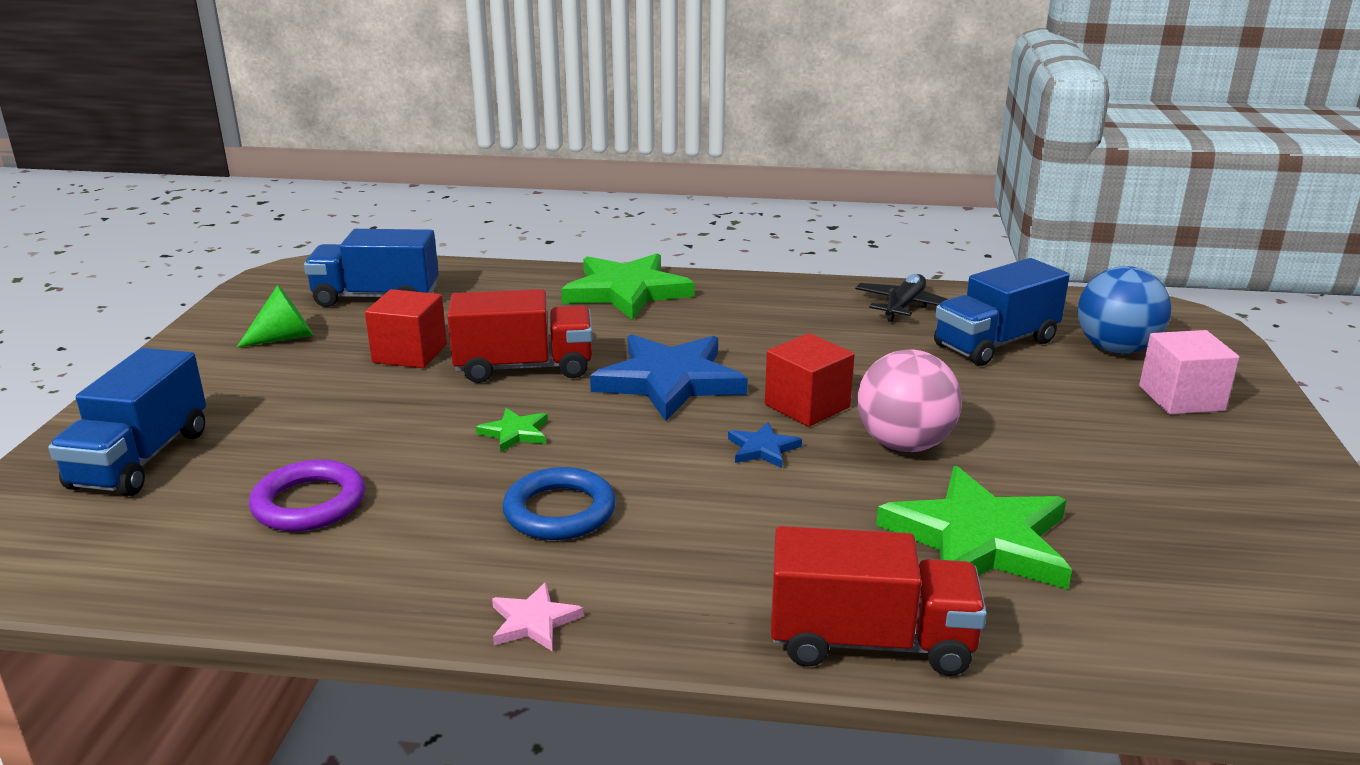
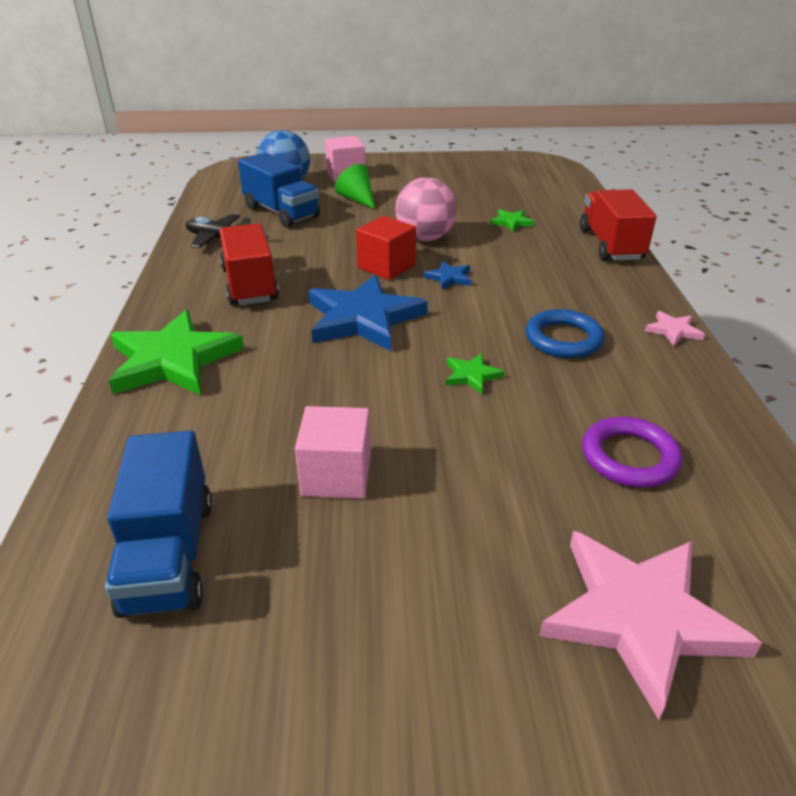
camera: 100 degrees left, 10 degrees up
blue truck [48,348,206,496] -> pink star [539,531,762,720]
green cone [237,285,314,347] -> green cone moved to [335,164,375,209]
red cube [365,289,447,368] -> pink cube [295,406,371,499]
red truck [447,289,593,383] -> red truck moved to [219,223,279,305]
green star [876,466,1072,590] -> green star [490,210,534,232], size x0.44

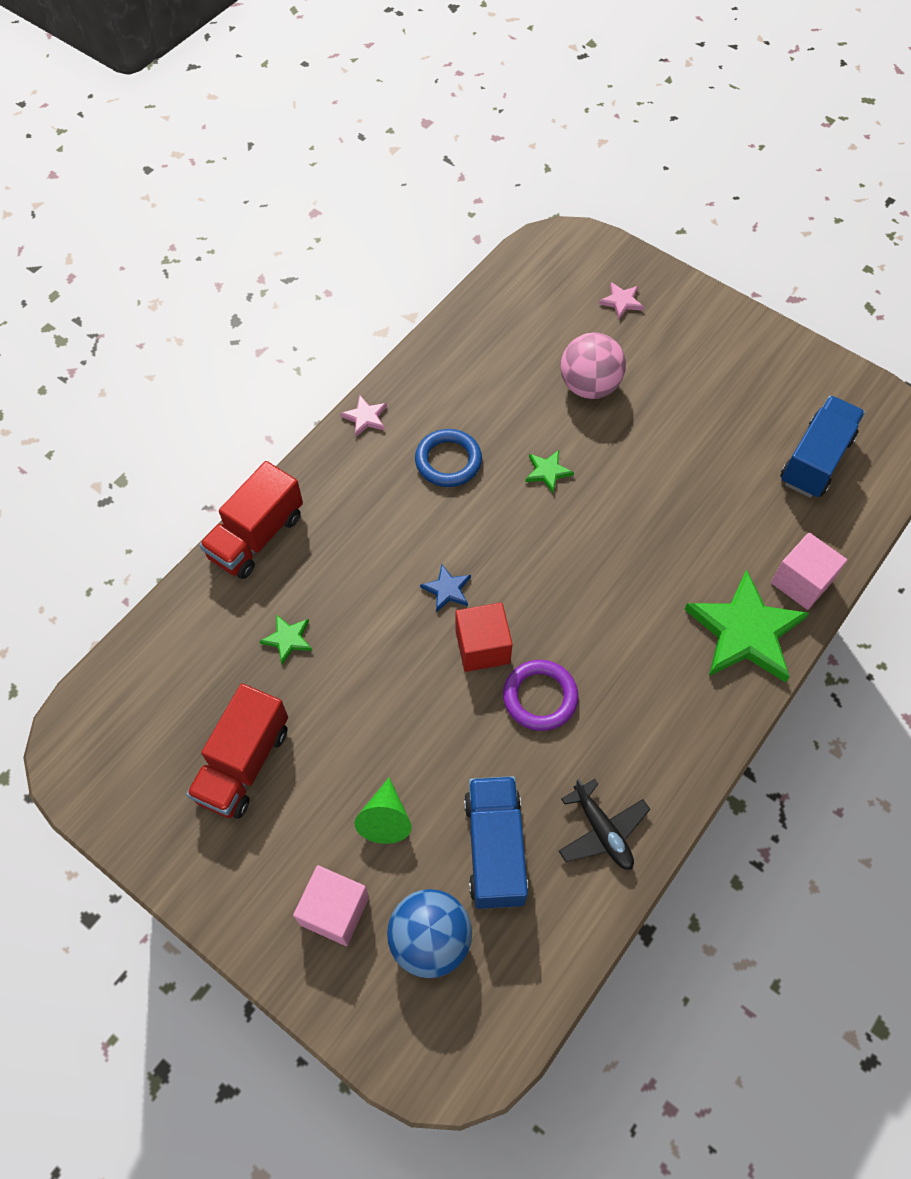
camera: 140 degrees left, 25 degrees up
red truck [219,223,279,305] -> red truck moved to [186,683,288,819]
pink cube [295,406,371,499] -> pink cube moved to [771,533,847,610]
blue star [309,275,428,351] -> none
pink ball [395,178,457,242] -> pink ball moved to [560,333,626,399]
pink star [539,531,762,720] -> pink star [599,282,644,319], size x0.44
purple ring [582,417,682,488] -> purple ring moved to [503,660,579,731]

